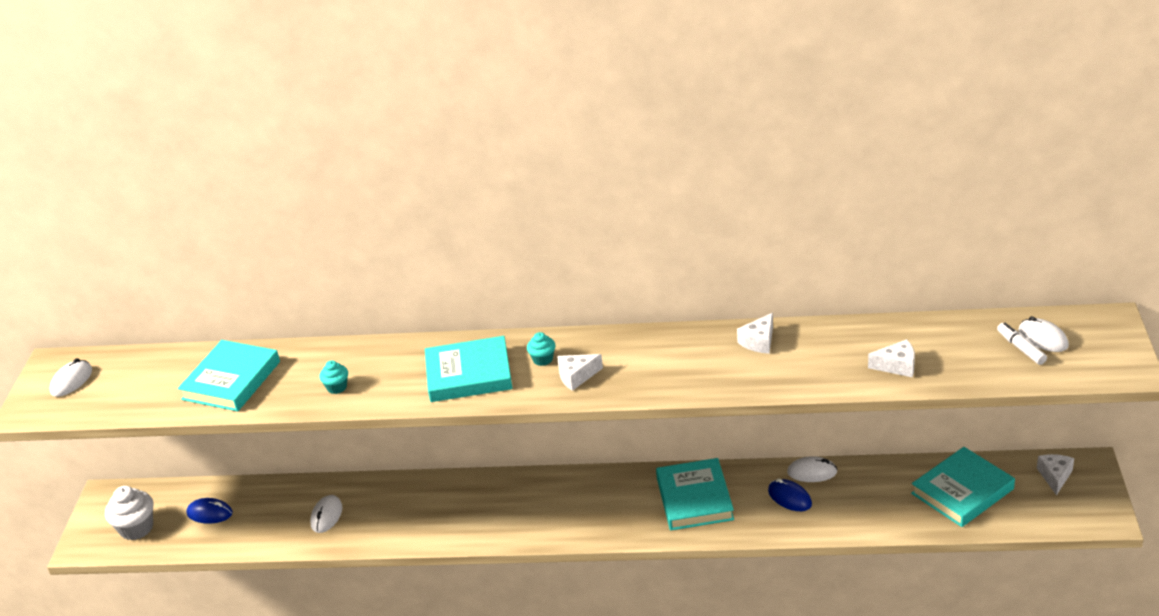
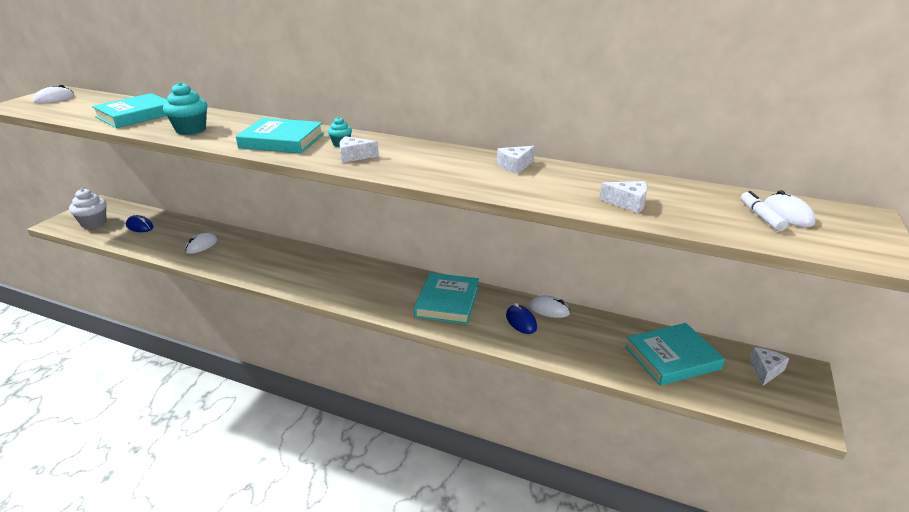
camera: 15 degrees right, 5 degrees down
turquoise cupcake [319,360,348,394] -> turquoise cupcake [163,82,208,135], size x1.82

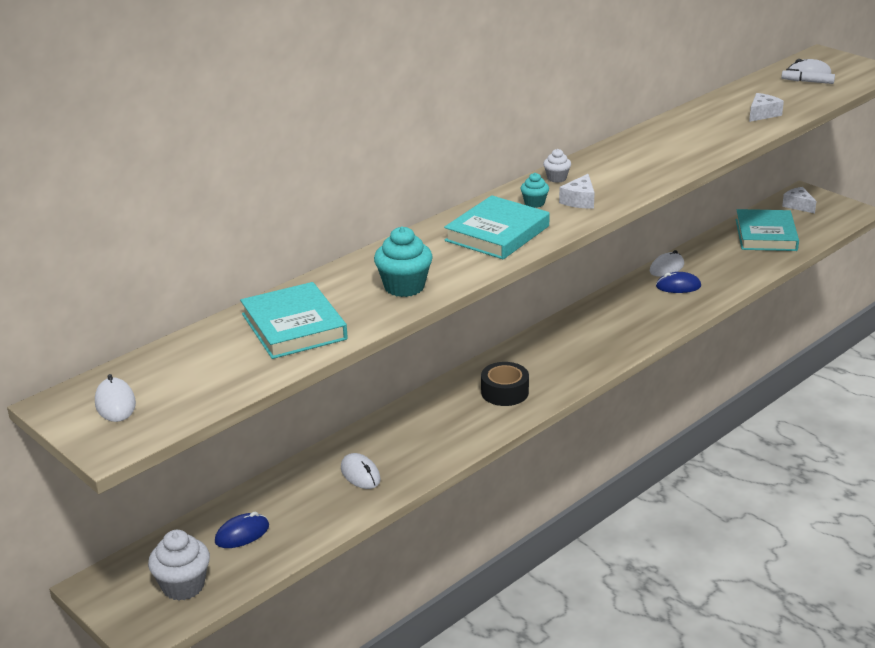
camera: 65 degrees left, 0 degrees up
turquoise book [414,273,479,324] -> none
white cheese [497,146,535,174] -> none
none -> black tape [481,362,529,406]
none -> white cupcake [543,149,571,183]

